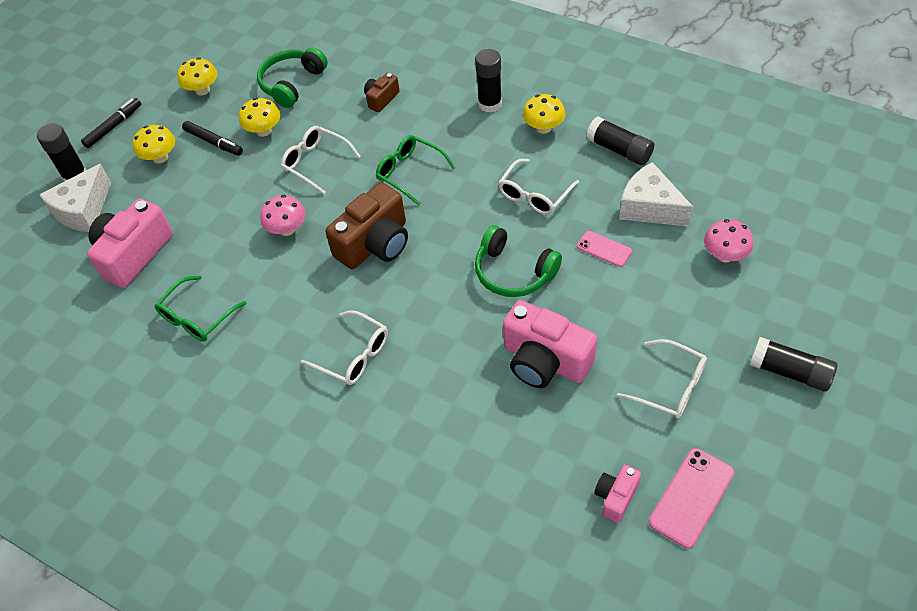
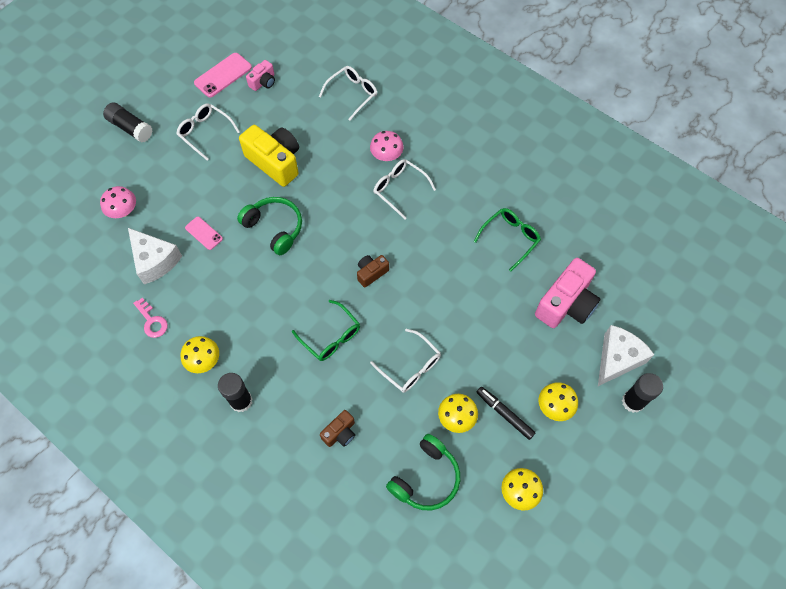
camera: 175 degrees left, 10 degrees up
black marker [81,98,141,148] -> none
pink mushroom [260,195,305,236] -> pink mushroom moved to [370,131,404,161]
brown camera [326,182,408,269] -> brown camera [357,255,389,288], size x0.51
white glasses [498,159,579,215] -> white glasses moved to [319,66,377,121]
pink camera [503,300,597,388] -> yellow camera [239,125,299,187]
black glue stick [586,117,654,165] -> pink key [133,298,168,338]

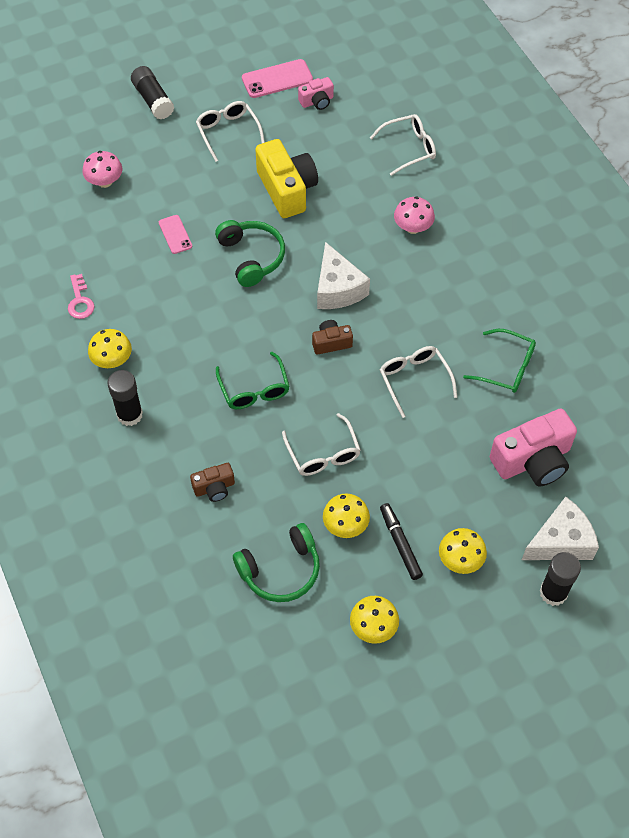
camera: 25 degrees right, 5 degrees down
white cheese [128,228,182,284] -> white cheese moved to [317,242,370,309]
white glasses [373,159,436,220] -> white glasses moved to [380,346,457,418]
green glasses [474,208,541,271] -> green glasses turned 45 degrees clockwise [463,329,536,393]

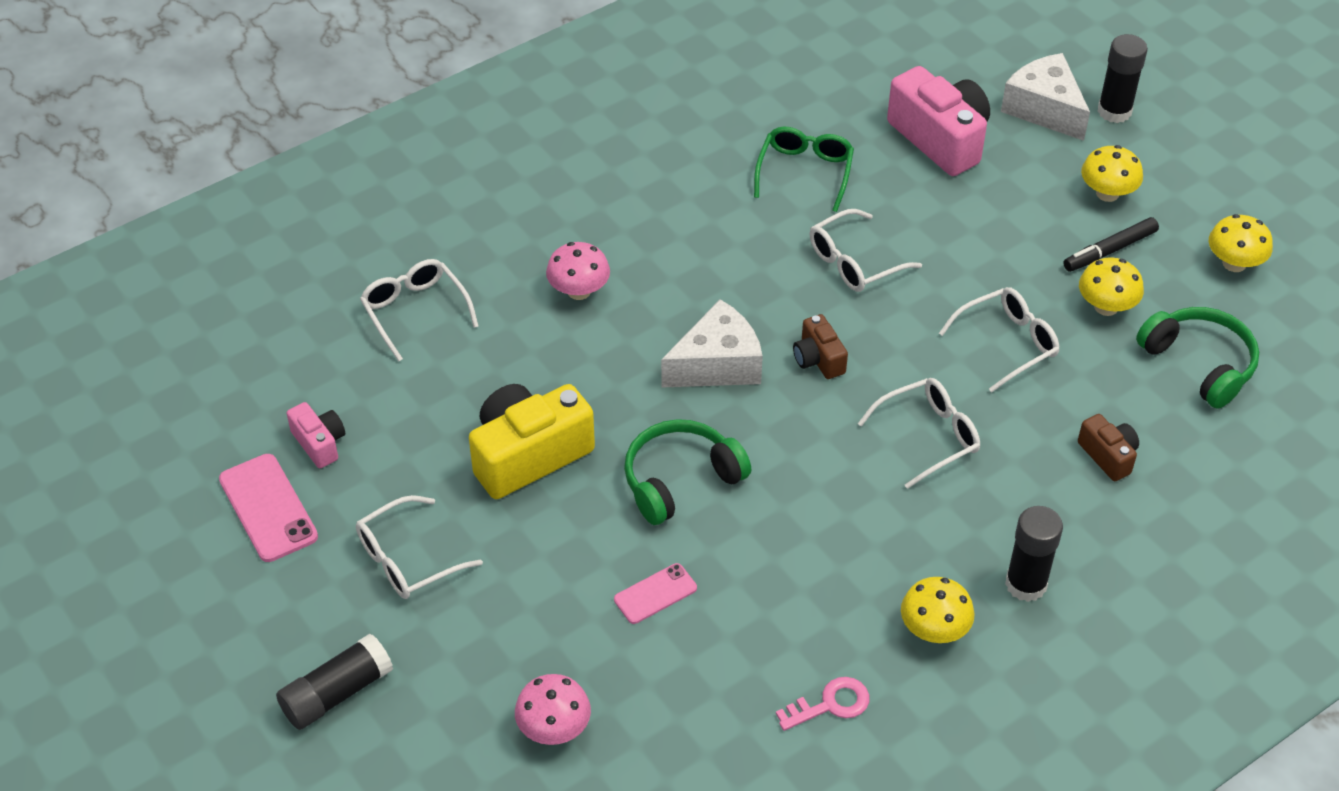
camera: 100 degrees left, 10 degrees down
green glasses [216,352,290,409] -> white glasses [858,378,980,489]

